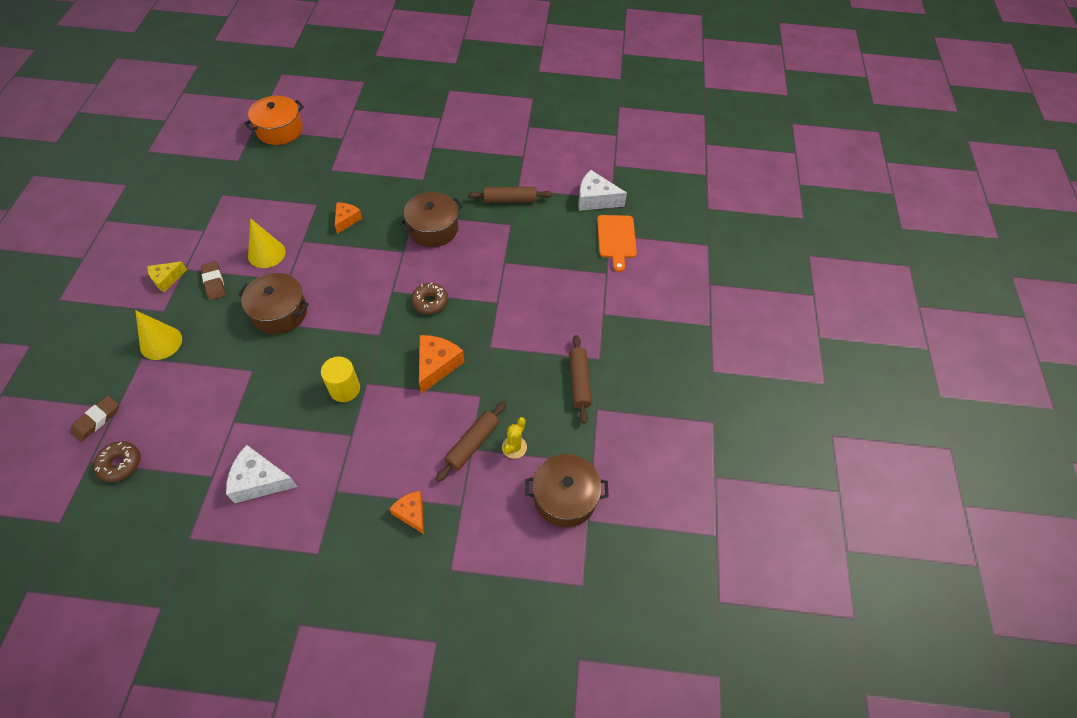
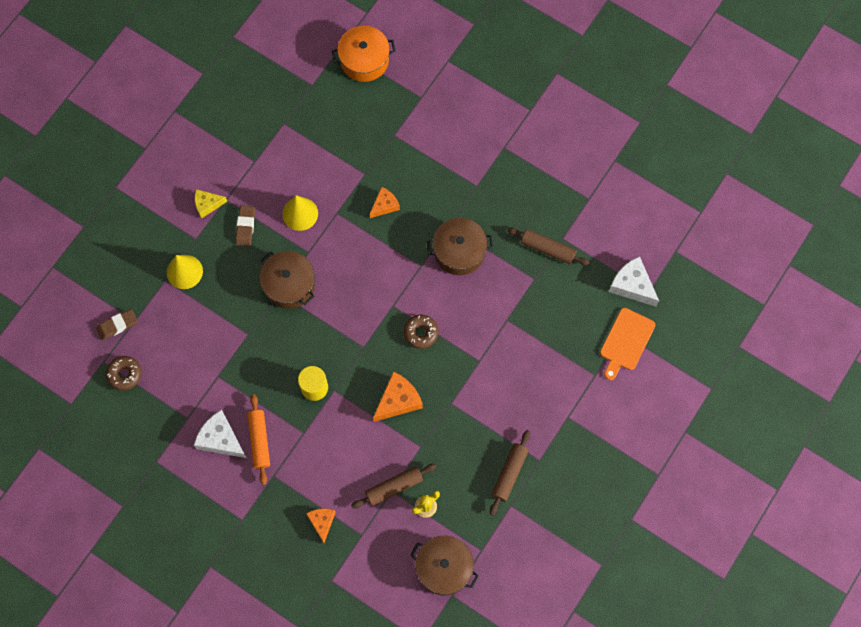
camera: 30 degrees right, 15 degrees up
none -> orange rolling pin [247,394,270,485]

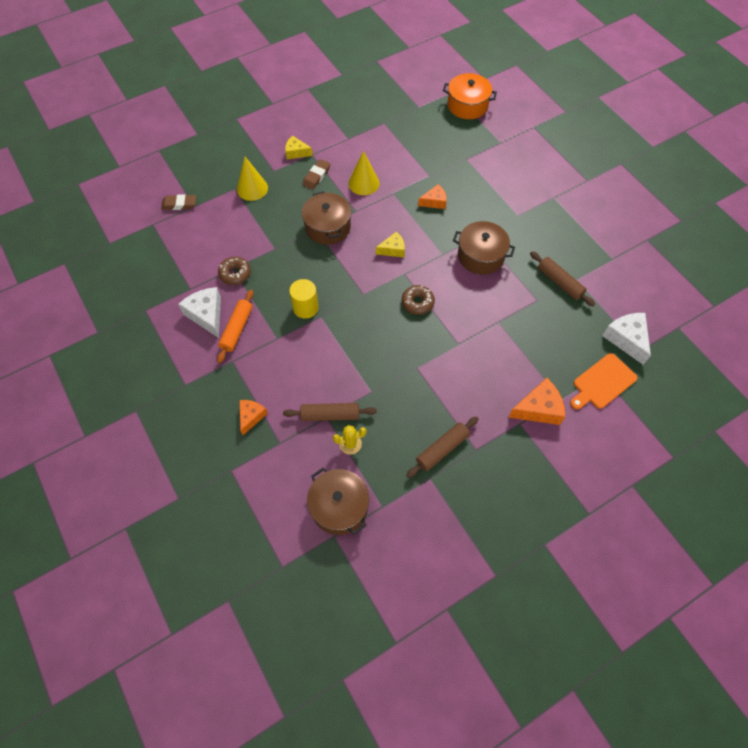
camera: 25 degrees right, 10 degrees down
brown donut [106,356,142,391] -> brown donut moved to [218,257,251,285]
orange cheese [373,371,423,422] -> orange cheese moved to [508,378,565,425]
none -> yellow cheese [376,231,405,257]

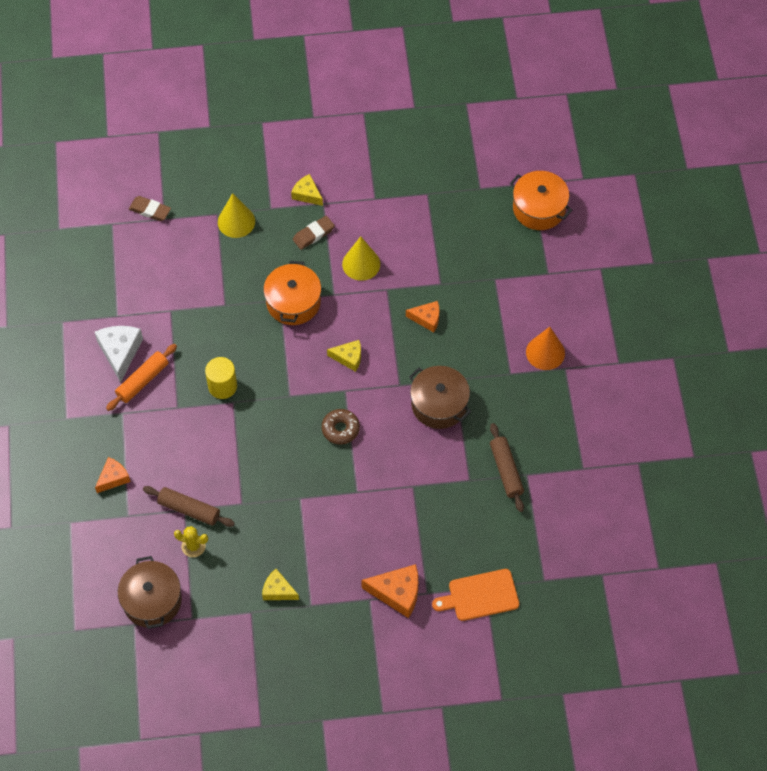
camera: 25 degrees right, 0 degrees up
brown donut [218,257,251,285] -> none
brown pot [302,191,351,245] -> orange pot [263,260,321,325]
brown rolling pin [406,416,479,478] -> yellow cheese [262,569,299,600]
white cheese [602,313,651,365] -> none
none -> orange cone [526,327,565,370]

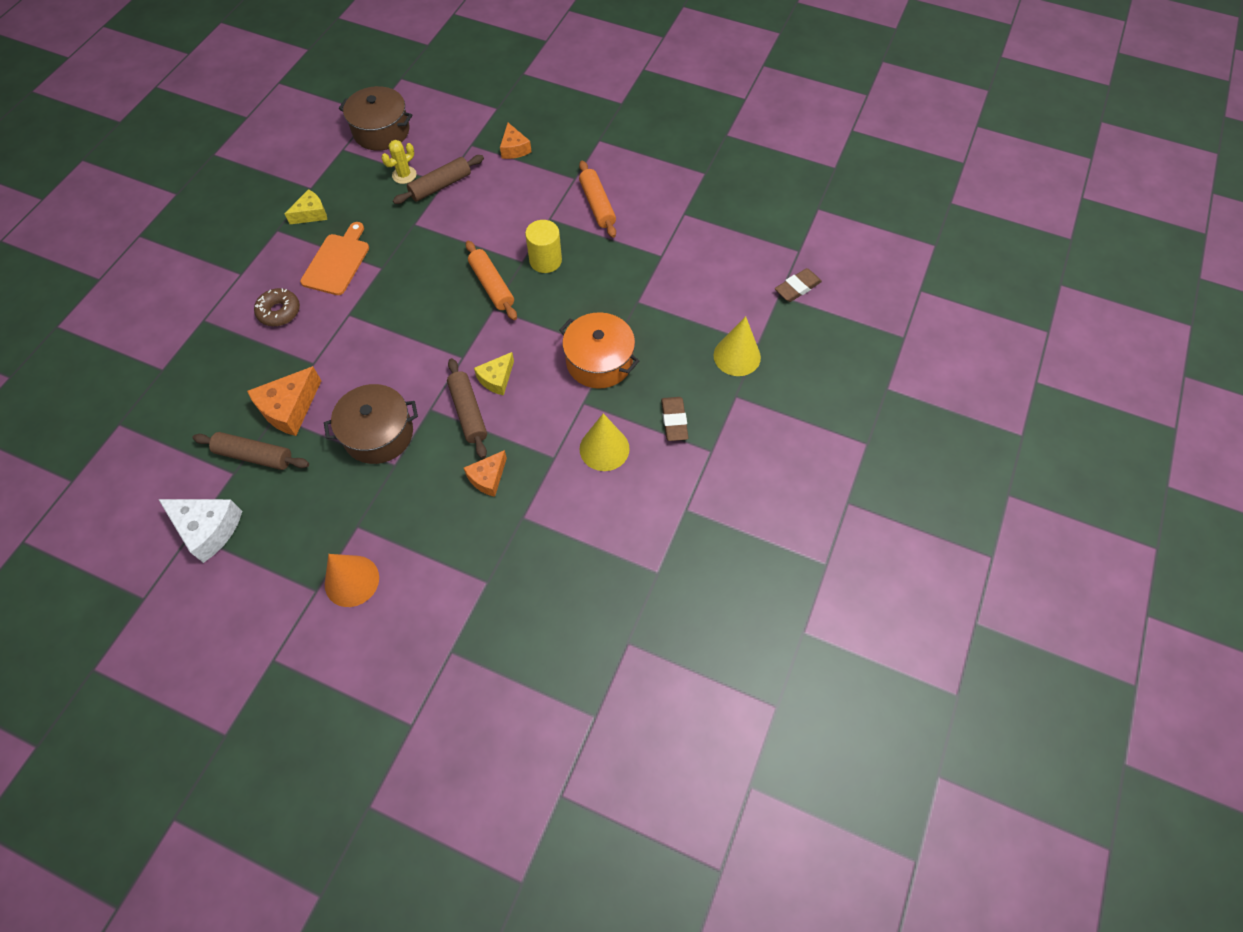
camera: 120 degrees right, 0 degrees up
white cheese [95,326,143,383] -> white cheese moved to [158,499,242,563]
yellow cheese [291,174,323,206] -> none
brown donut [322,409,360,445] -> brown donut moved to [254,288,300,326]
orange cheese [361,564,418,618] -> orange cheese moved to [247,366,321,436]
orange cutting board [432,569,519,621] -> orange cutting board moved to [300,222,369,295]
orange pot [510,171,572,230] -> none
none -> brown rolling pin [447,358,487,459]
none -> orange rolling pin [466,241,517,320]

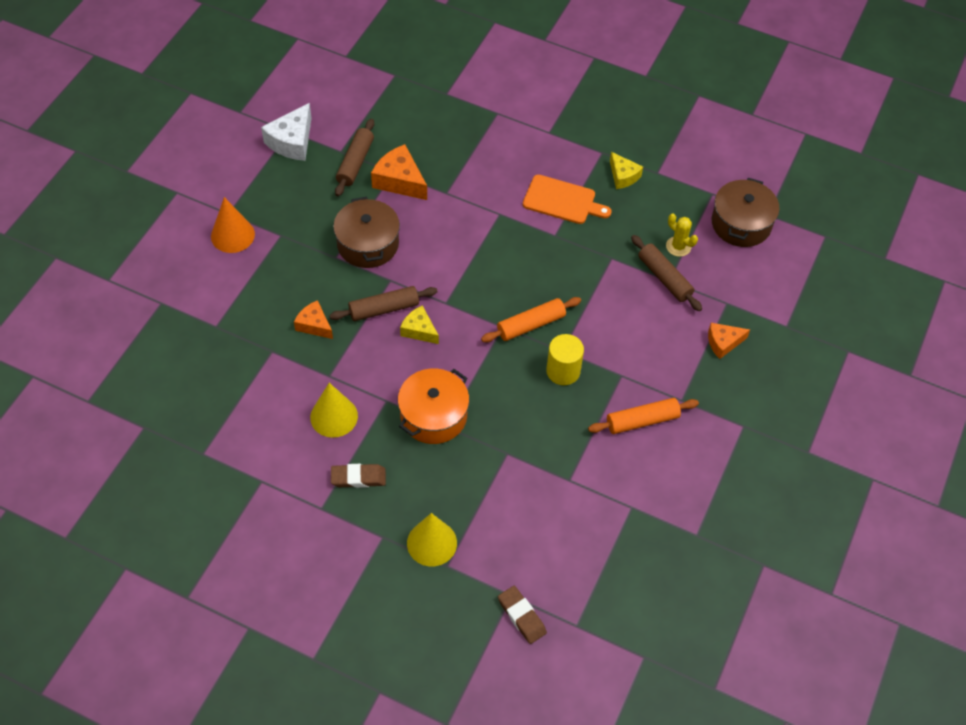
camera: 90 degrees right, 5 degrees down
brown donut [254,288,300,326] -> none

